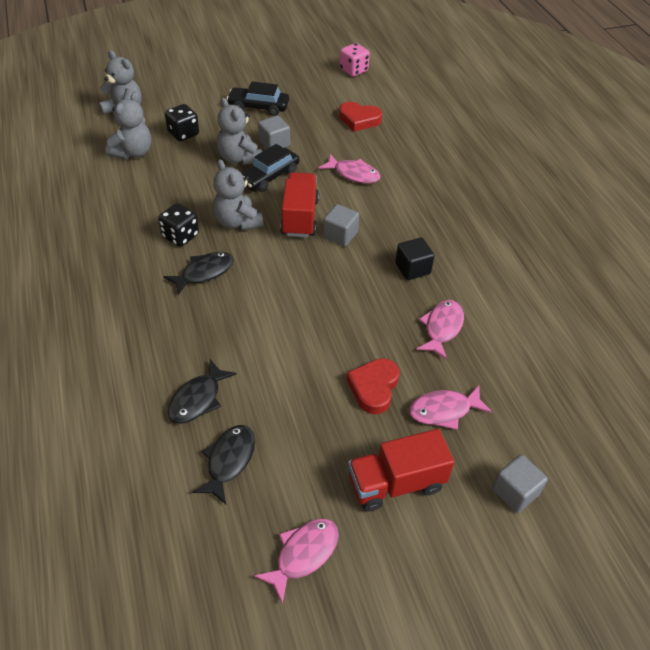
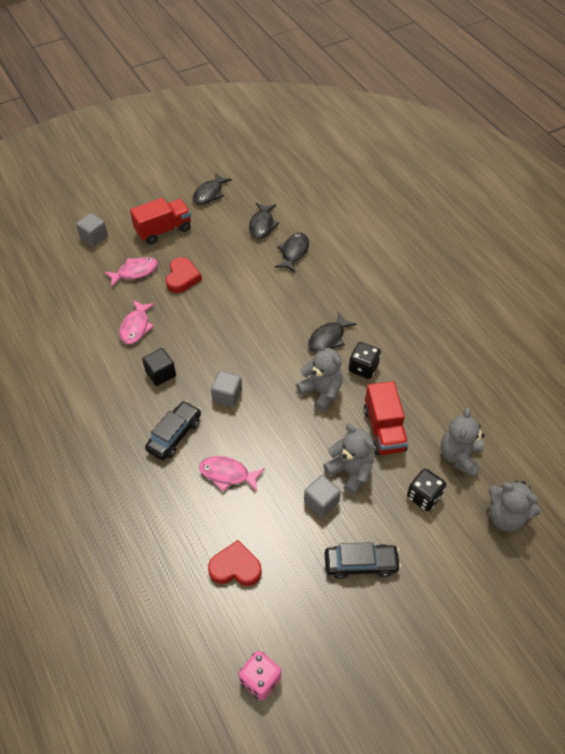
camera: 170 degrees right, 5 degrees up
black car [241,144,299,192] -> black car moved to [145,401,201,460]
pink fish [254,519,339,604] -> black fish [192,172,232,205]
red truck [280,172,319,237] -> red truck moved to [364,381,408,455]

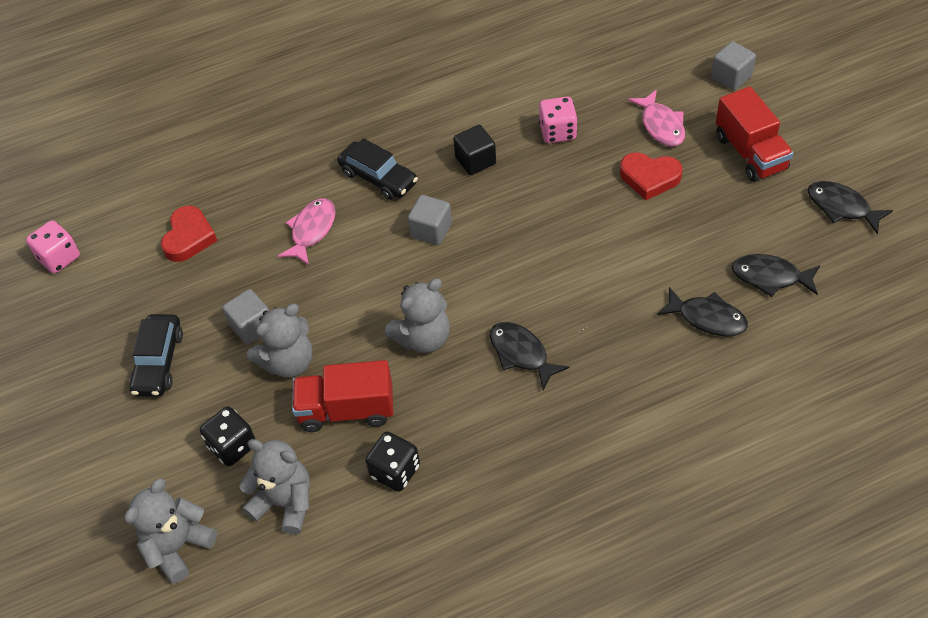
camera: 100 degrees right, 0 degrees up
pink fish [119,300,155,344] -> pink dice [539,96,578,143]
black dice [349,342,381,379] -> black dice moved to [365,432,420,492]

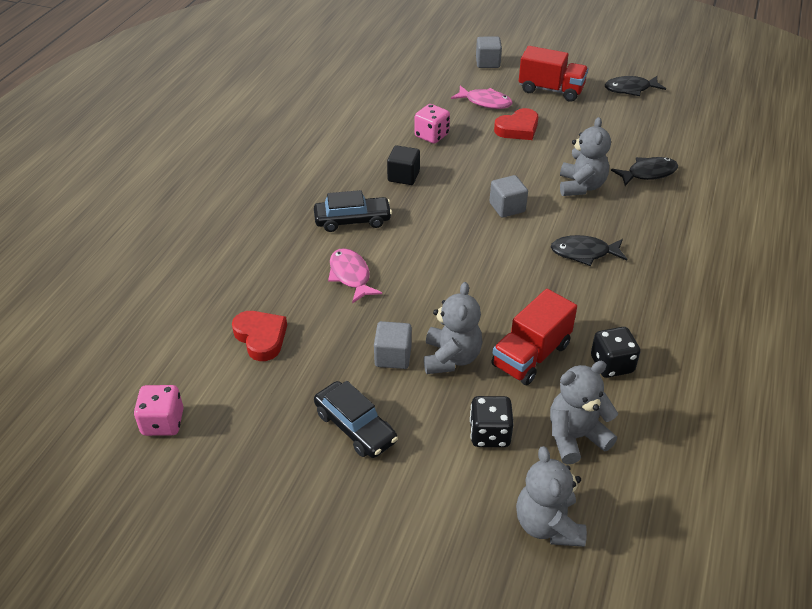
camera: 50 degrees left, 10 degrees down
grey teddy bear [385,278,450,353] -> grey teddy bear moved to [560,117,611,196]
grey cube [408,195,452,245] -> grey cube moved to [490,175,528,218]
black fish [732,254,820,297] -> none

